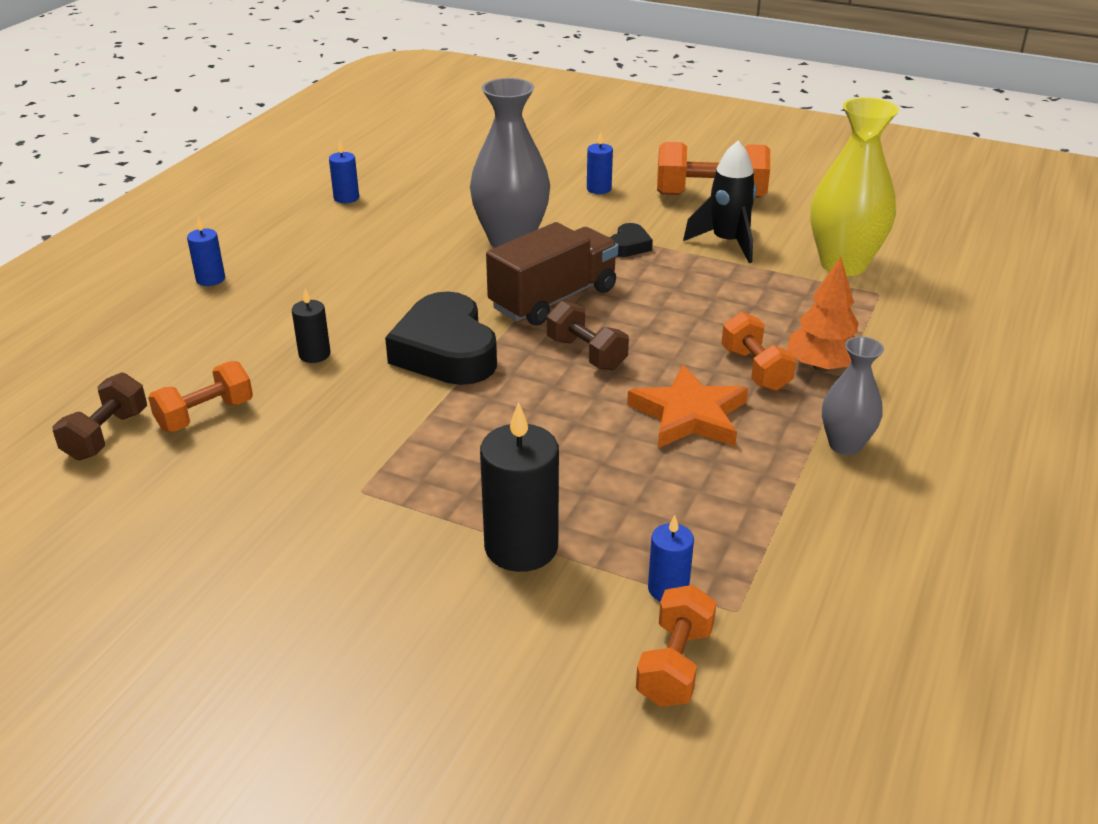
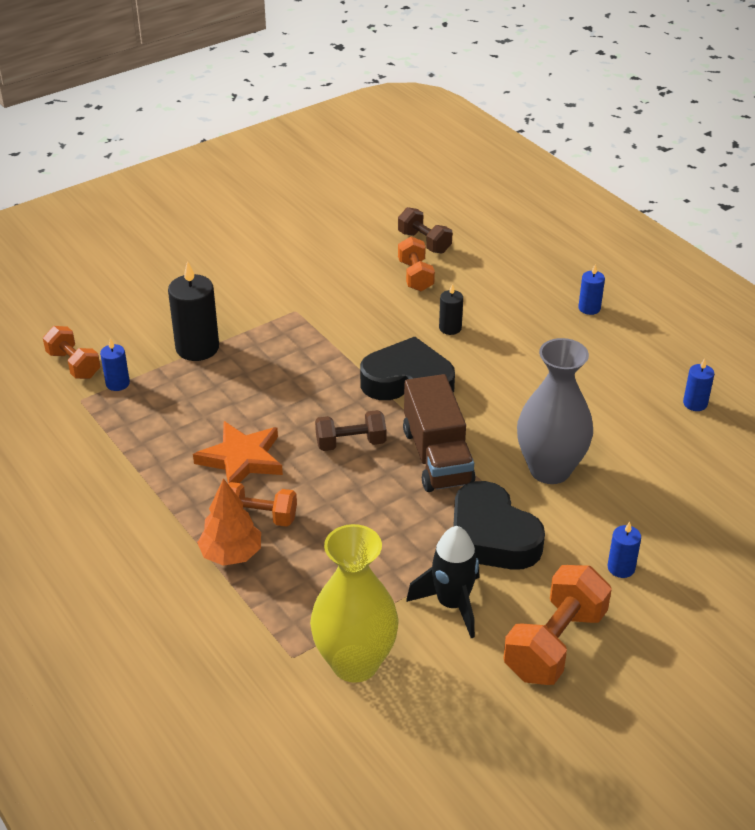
camera: 120 degrees right, 5 degrees up
black heart [610,223,653,257] -> black heart [453,481,545,570], size x2.18
grey vase [822,337,884,455] -> none

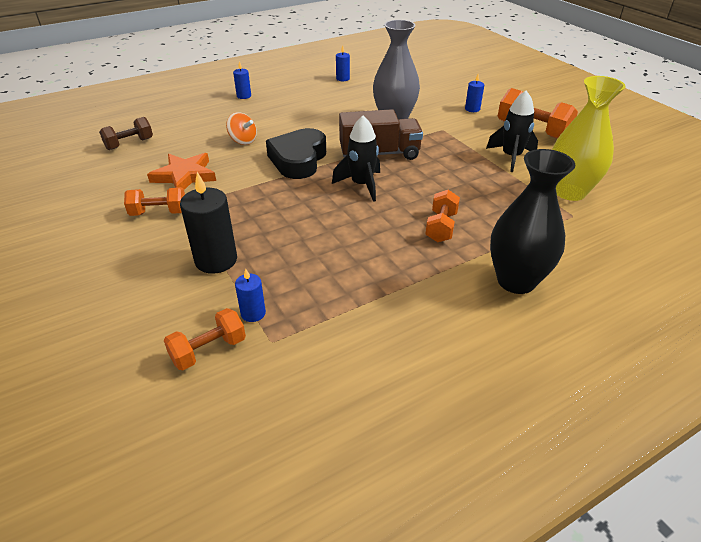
camera: 85 degrees left, 0 degrees up
orange star [193,421,283,483] -> orange star moved to [147,153,216,190]
orange tree [197,478,261,566] -> none
brown dumbbell [315,410,386,451] -> black rocket [332,116,380,202]
orange dumbbell [398,236,435,291] -> orange dumbbell moved to [124,187,185,216]
black candle [439,284,463,335] -> orange spinning top [226,112,257,145]
black heart [453,481,545,570] -> none
none -> black vase [490,149,575,294]

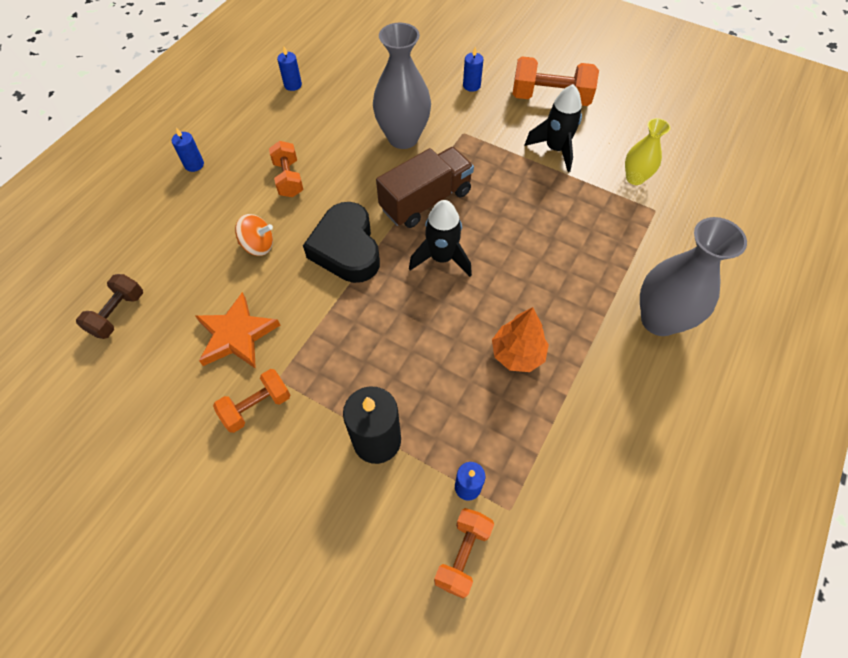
camera: 30 degrees left, 20 degrees up
orange dumbbell [425,190,460,242] -> orange dumbbell moved to [269,141,303,197]
black vase [490,149,575,294] -> grey vase [640,217,747,336]
yellow vase [552,76,626,201] -> yellow vase [625,118,670,185], size x0.57
none -> orange tree [492,307,549,372]

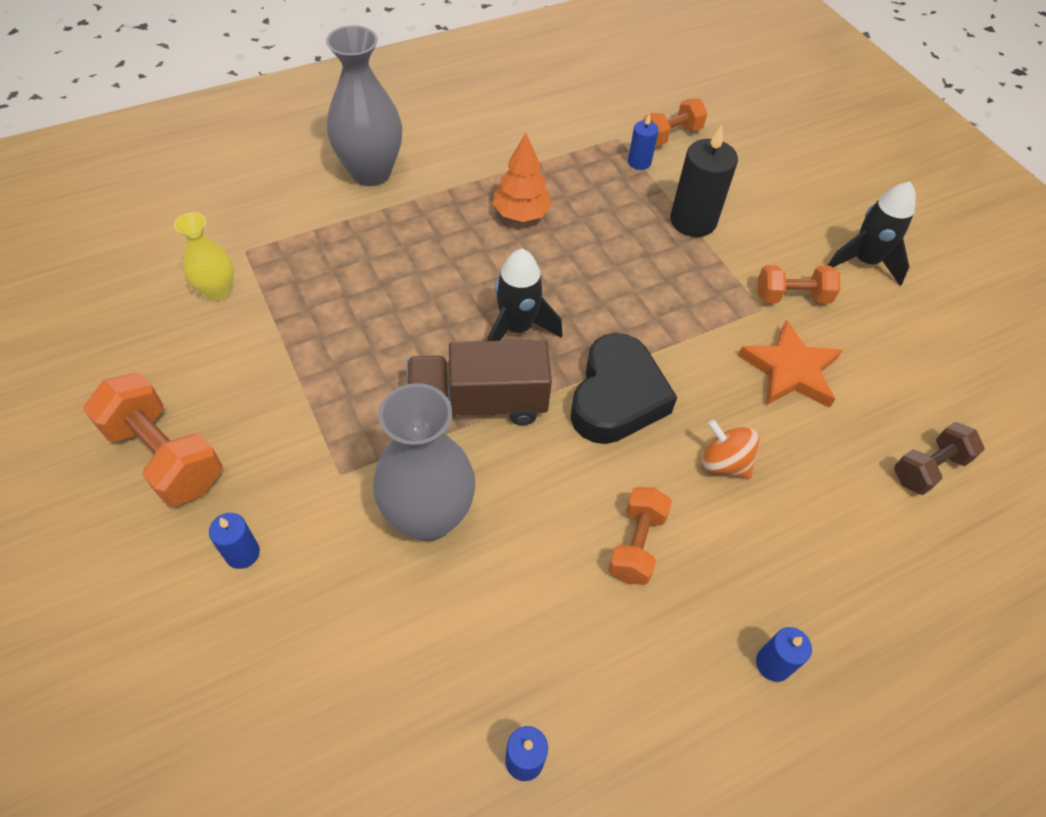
camera: 150 degrees left, 5 degrees down
black rocket [524,84,582,172] -> black rocket moved to [827,182,916,286]

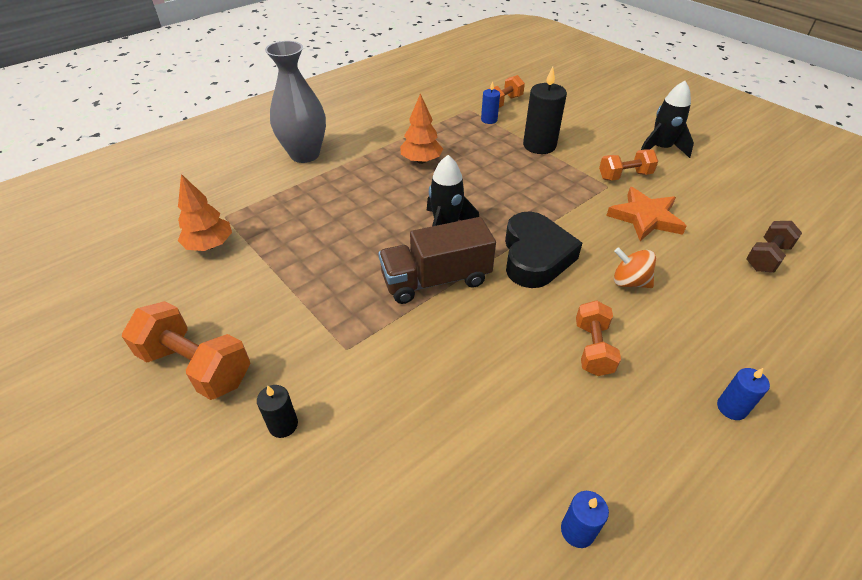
camera: 10 degrees left, 10 degrees down
yellow vase [174,212,234,301] -> orange tree [178,174,232,251]
blue candle [209,513,260,569] -> black candle [257,385,298,438]
grey vase [373,383,476,541] -> none

